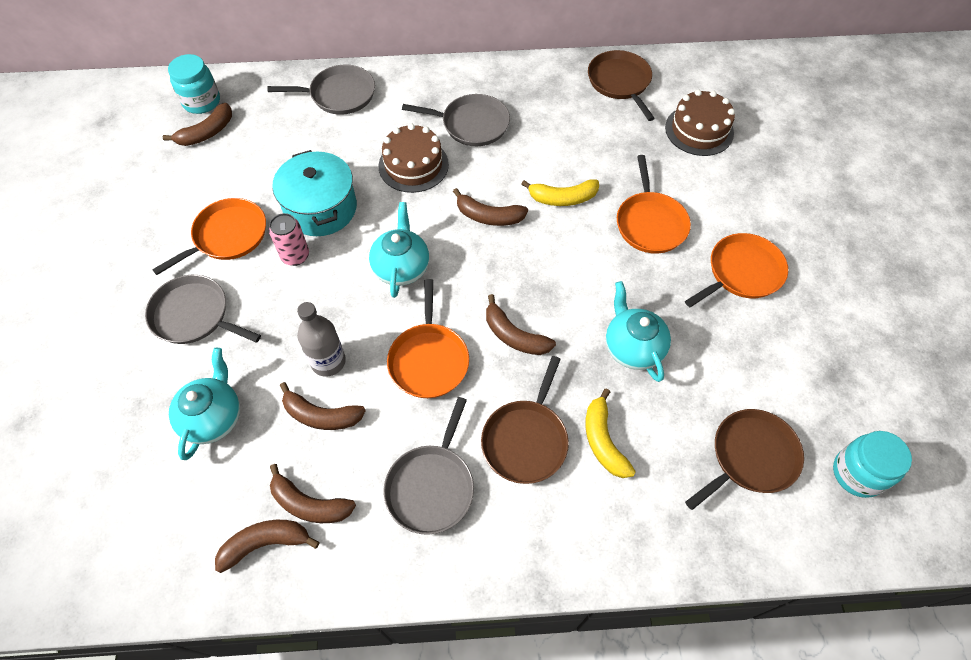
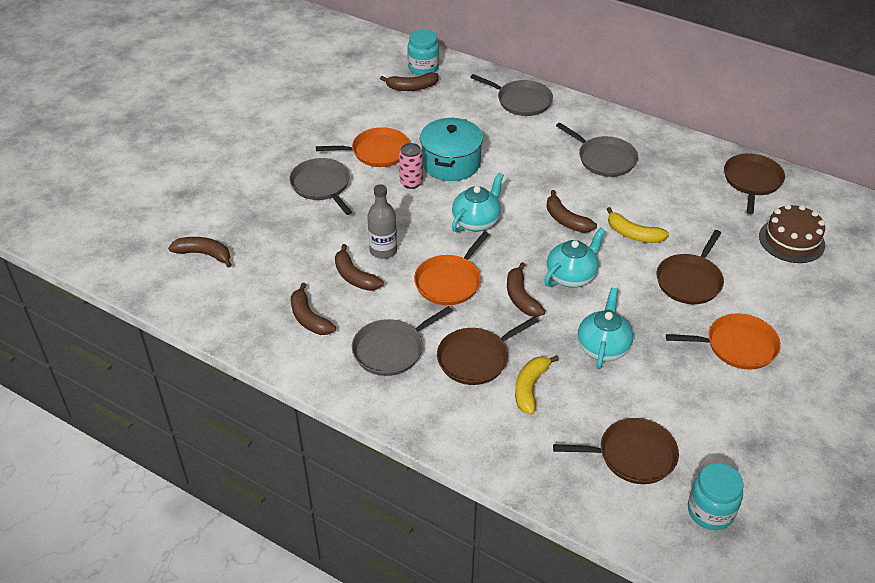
camera: 35 degrees right, 15 degrees down
turquoise teapot [169,348,240,460] -> turquoise teapot moved to [544,228,606,288]
brown banana [215,520,320,573] -> brown banana moved to [168,237,232,268]
brown cake [379,124,449,193] -> none
orange pan [617,155,691,254] -> brown pan [656,230,724,304]

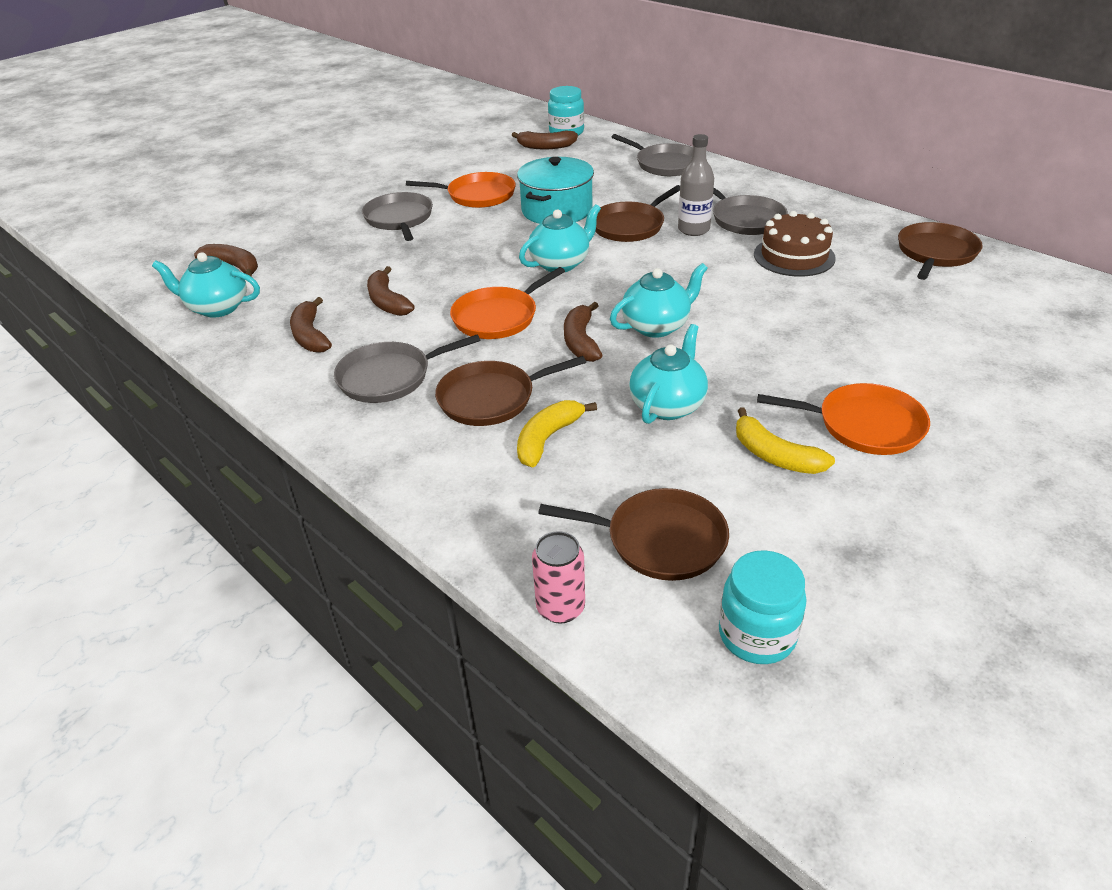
camera: 15 degrees right, 5 degrees down
grey bottle [367,184,397,259] -> grey bottle moved to [678,134,714,236]
pink can [399,143,423,189] -> pink can moved to [532,531,585,624]
brown banana [546,190,597,233] -> none
yellow banana [606,207,669,243] -> yellow banana moved to [736,407,835,474]
brown pan [656,230,724,304] -> brown pan moved to [595,185,680,242]
brown cake [759,204,825,263] -> brown cake moved to [754,211,836,277]
none -> turquoise teapot [152,252,260,318]

